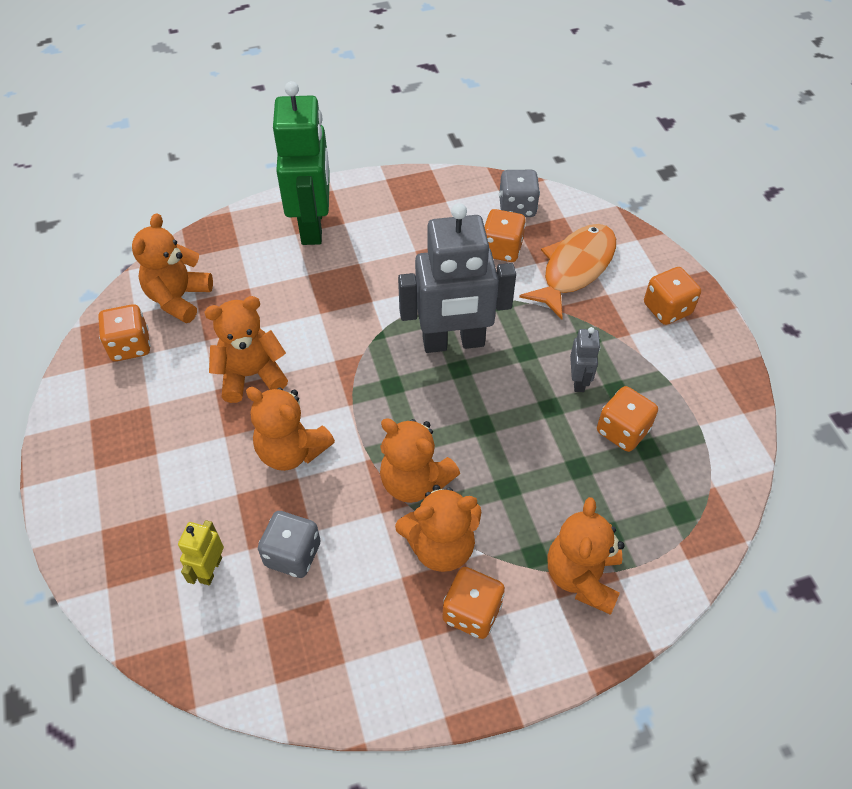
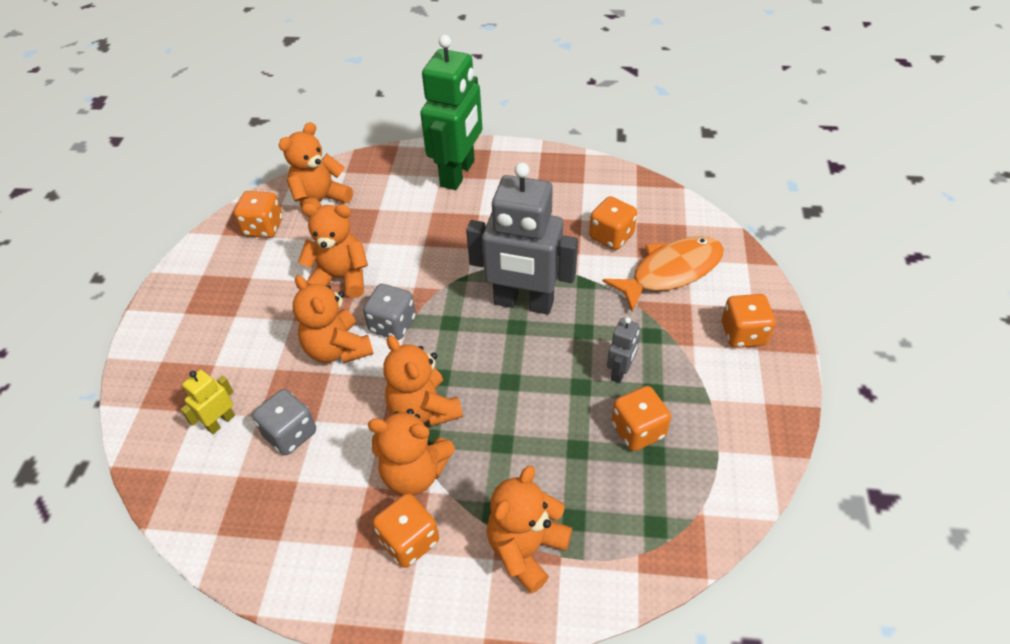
camera: 25 degrees right, 5 degrees down
grey dice [499,170,540,217] -> grey dice moved to [363,284,416,340]

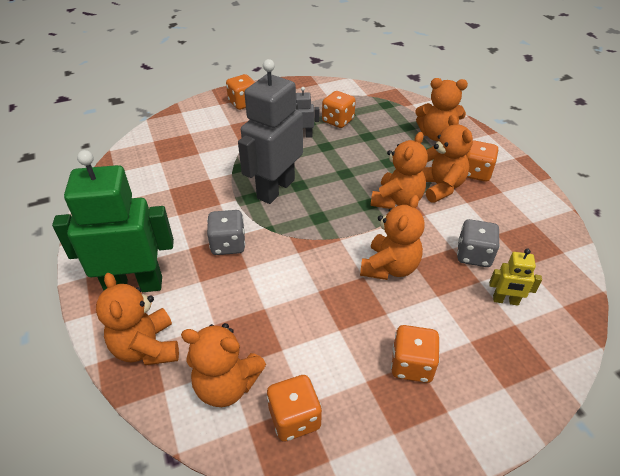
camera: 120 degrees left, 5 degrees down
orange teddy bear [298,203,368,298] -> orange teddy bear moved to [96,273,179,365]
grey dice [363,284,416,340] -> grey dice moved to [207,210,245,255]
grey robot [466,163,578,315] -> grey robot turned 135 degrees counterclockwise [238,59,303,204]
orange dice [589,196,637,250] -> orange dice moved to [391,325,440,383]
orange fish [603,236,724,312] -> none

